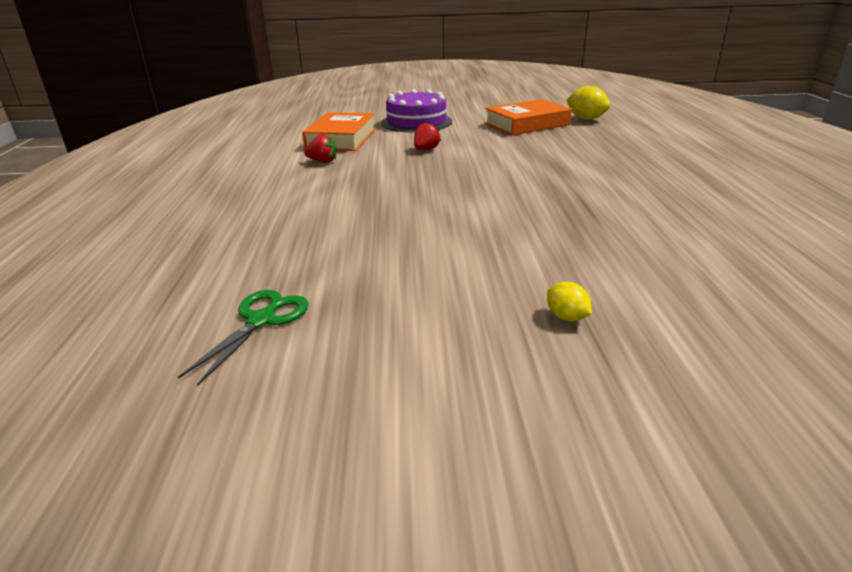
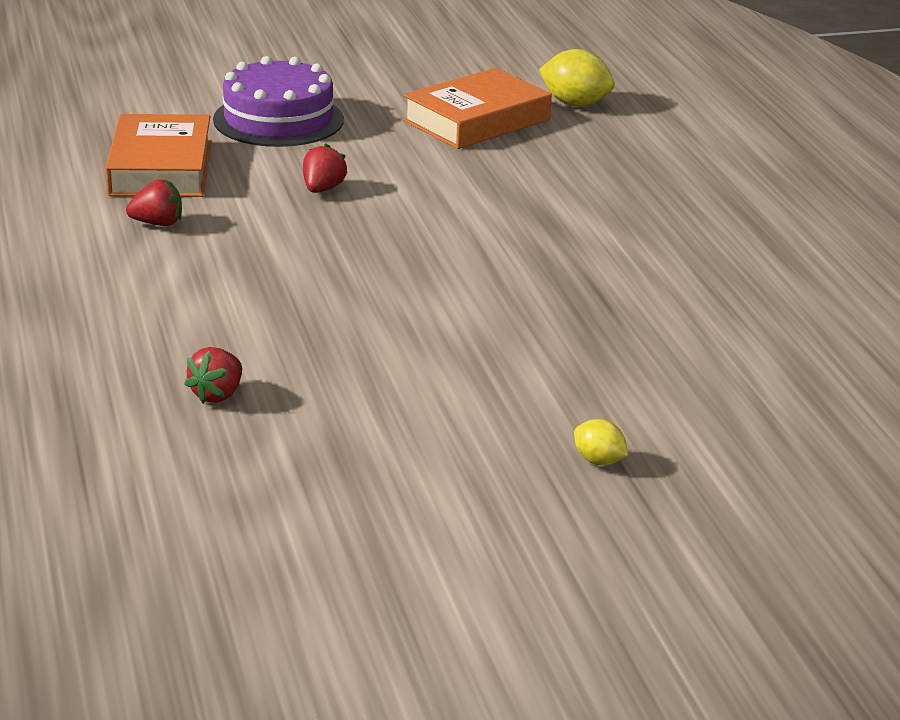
camera: 15 degrees left, 0 degrees up
green scissors [178,290,309,386] -> none
none -> red strawberry [184,347,242,403]

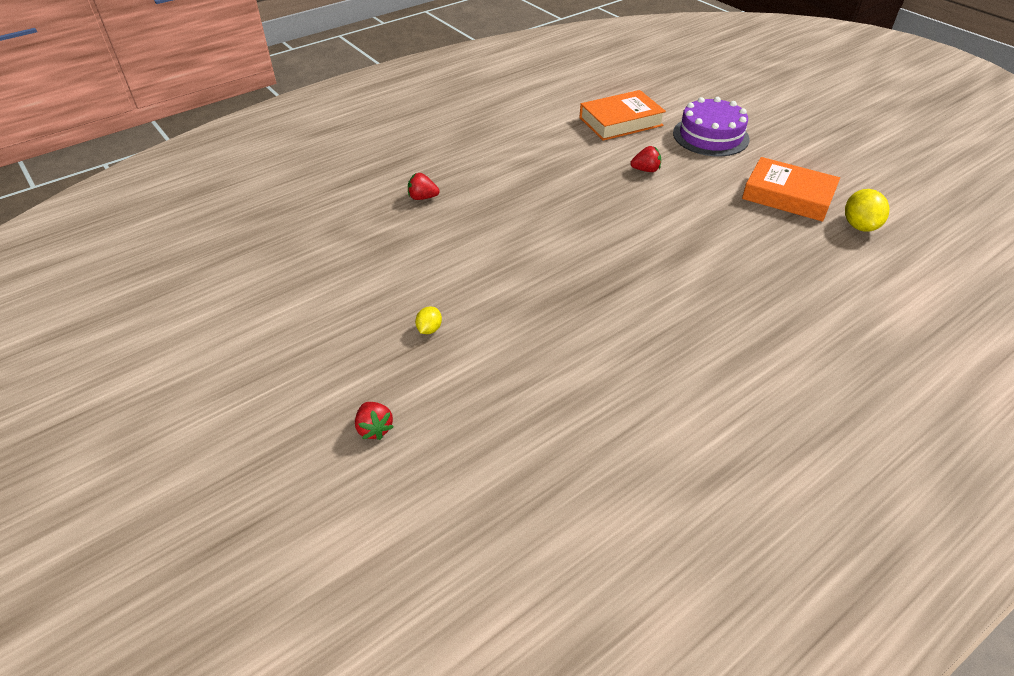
camera: 70 degrees right, 15 degrees up
red strawberry [126,179,182,226] -> red strawberry moved to [355,402,394,440]

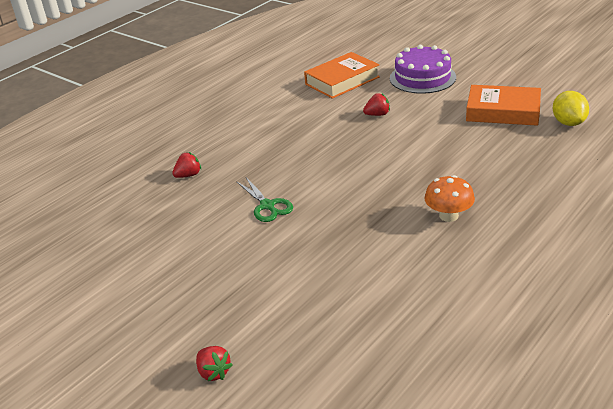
camera: 10 degrees left, 10 degrees down
red strawberry [408,173,440,200] -> red strawberry turned 150 degrees clockwise [172,152,201,178]
yellow lemon [415,306,442,334] -> none
none -> green scissors [236,177,293,222]
none -> orange mushroom [424,175,475,222]

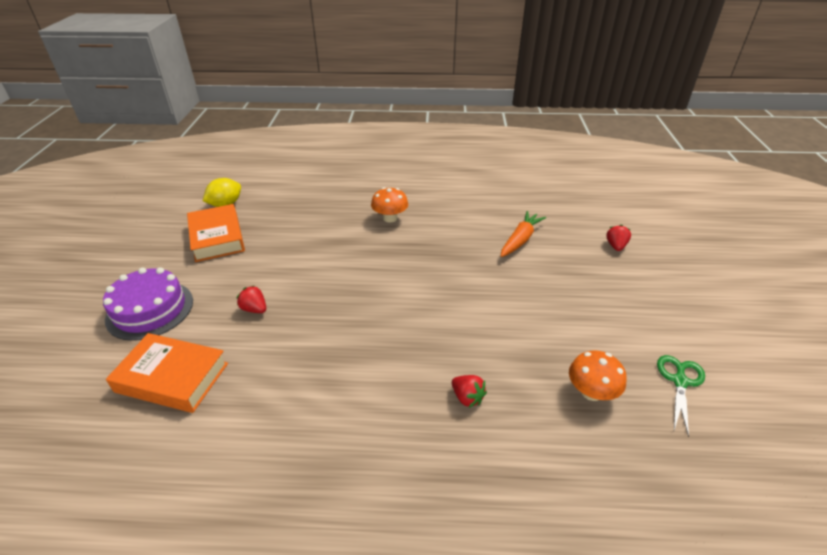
camera: 130 degrees left, 5 degrees up
red strawberry [172,152,201,178] -> red strawberry turned 150 degrees counterclockwise [452,375,487,408]
green scissors [236,177,293,222] -> green scissors moved to [657,355,705,437]
none -> orange carrot [501,211,546,257]
none -> orange mushroom [569,351,627,401]

